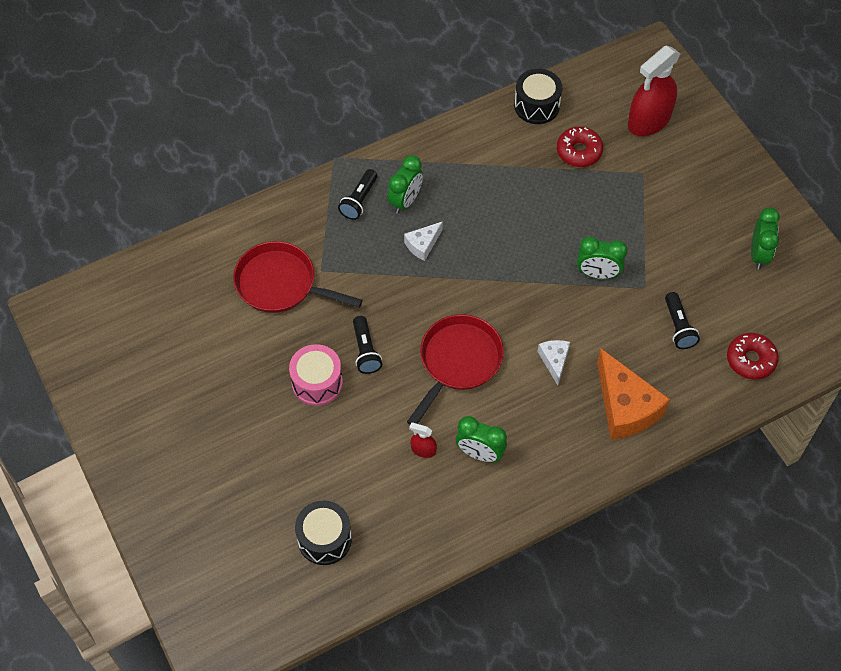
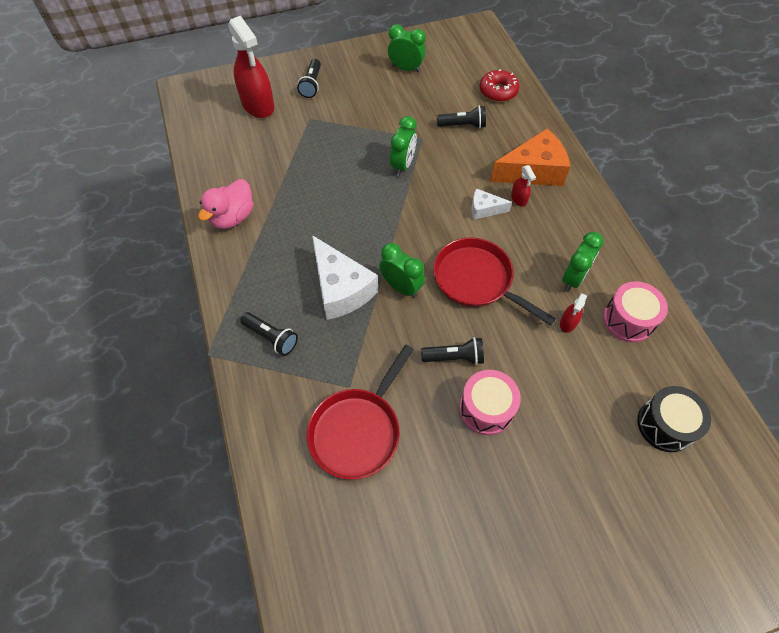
camera: 80 degrees left, 0 degrees up
green clock [387,155,423,214] -> green clock moved to [379,243,425,298]
white cheese [404,221,443,261] -> white cheese [312,235,378,320], size x1.96
black drum [514,69,562,124] -> none
red donut [557,127,603,167] -> none
none -> pink duck [198,179,254,229]
none -> black flashlight [297,59,321,98]
none -> red spray bottle [511,165,536,207]
none -> pink drum [603,281,668,343]

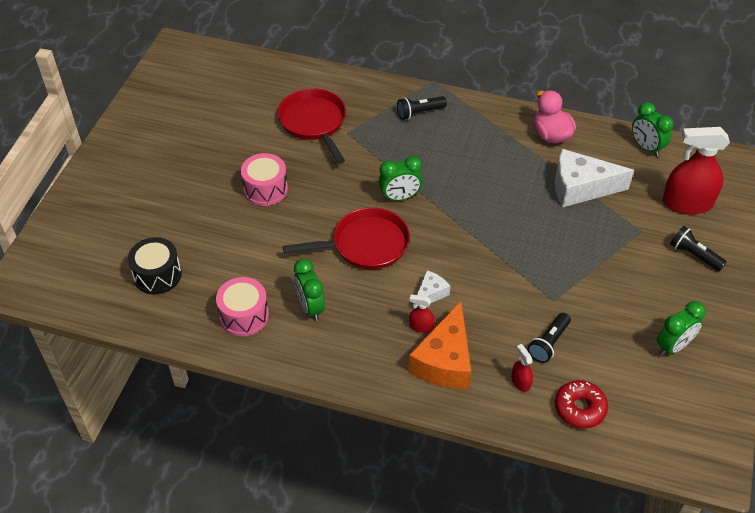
camera: 125 degrees right, 10 degrees down
white cheese [312,235,378,320] -> white cheese moved to [555,149,634,207]
green clock [390,116,417,176] -> green clock moved to [632,102,673,157]
black flashlight [421,337,484,365] -> none
red spray bottle [560,293,587,333] -> red spray bottle moved to [511,344,533,392]

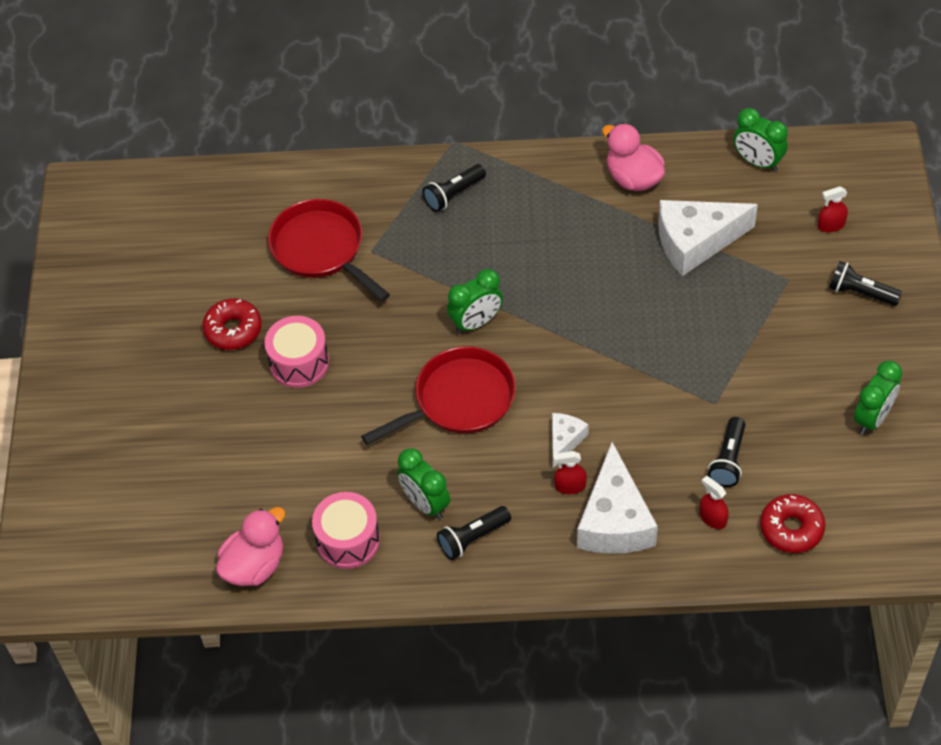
camera: 15 degrees left, 5 degrees up
black drum [128,237,182,294] -> none
orange cheese [408,301,471,389] -> white cheese [577,442,658,554]
red spray bottle [662,127,730,214] -> red spray bottle [818,186,848,232], size x0.44
none -> red donut [202,298,262,350]
none -> pink duck [216,507,285,586]
none -> black flashlight [437,506,511,560]

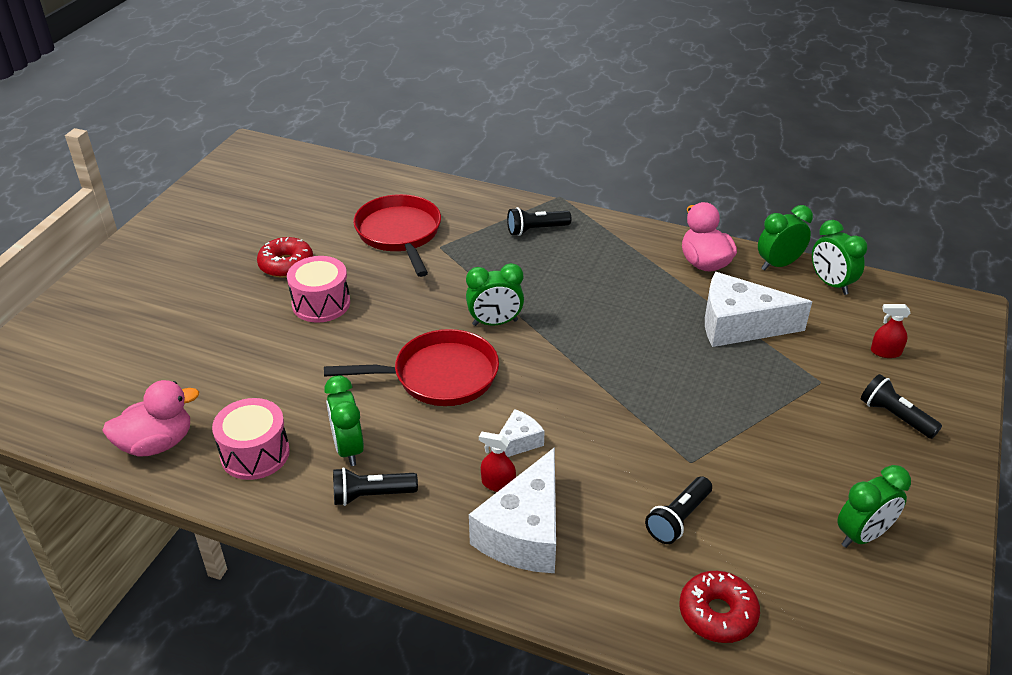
camera: 20 degrees right, 15 degrees down
red spray bottle [699,476,729,529] -> none
none -> green clock [758,205,813,271]

